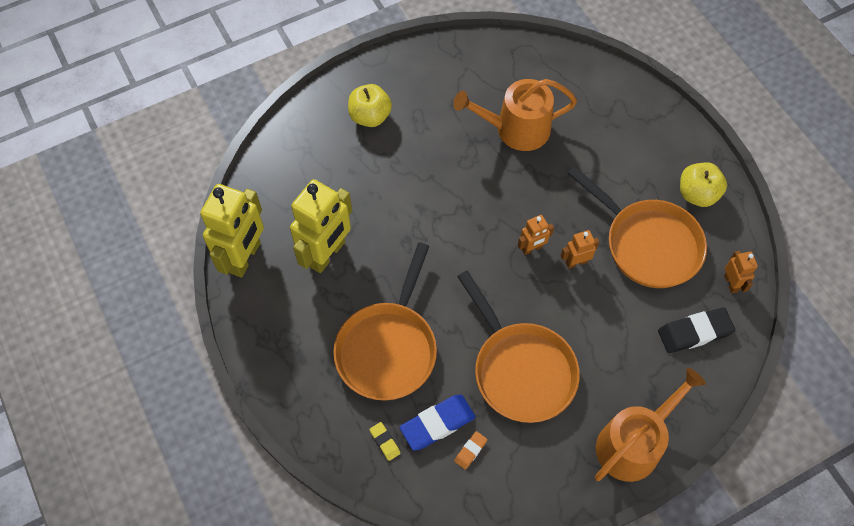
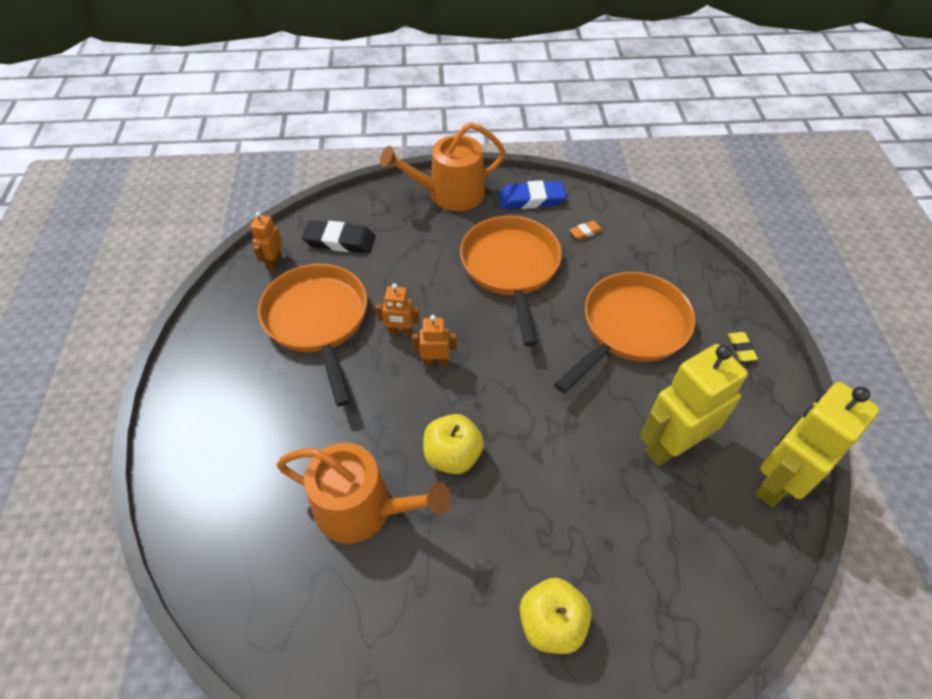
camera: 155 degrees left, 10 degrees down
yellow eraser [369,422,401,461] -> yellow eraser moved to [728,332,758,361]
blue eraser [400,395,476,451] -> blue eraser moved to [498,180,566,209]
yellow apple [680,162,727,207] -> yellow apple moved to [423,414,484,474]

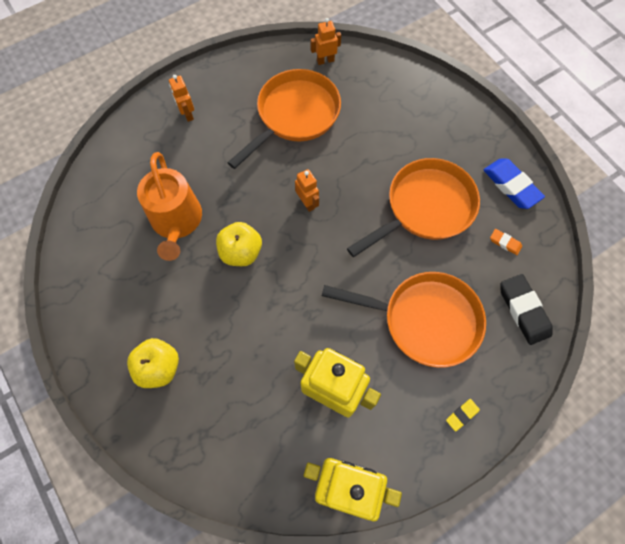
camera: 60 degrees right, 15 degrees up
black eraser [302,220,375,253] -> black eraser moved to [500,274,553,345]
orange robot [375,283,420,336] -> orange robot moved to [169,75,194,122]
orange watering can [380,122,506,211] -> none

